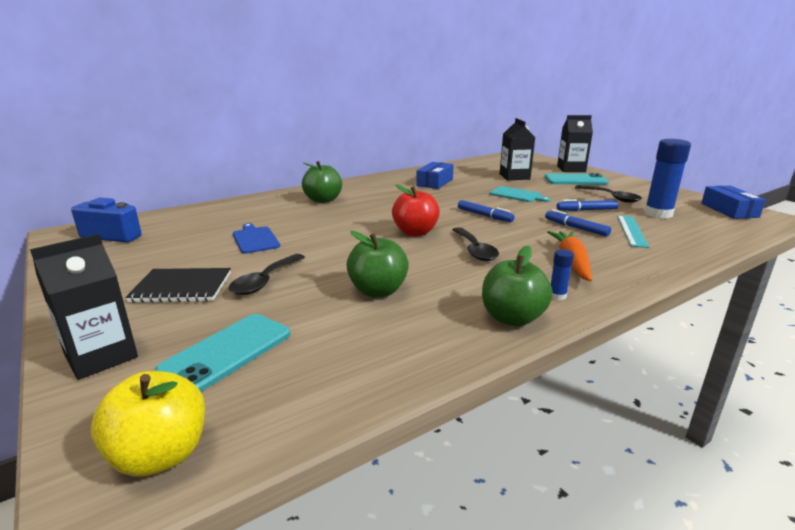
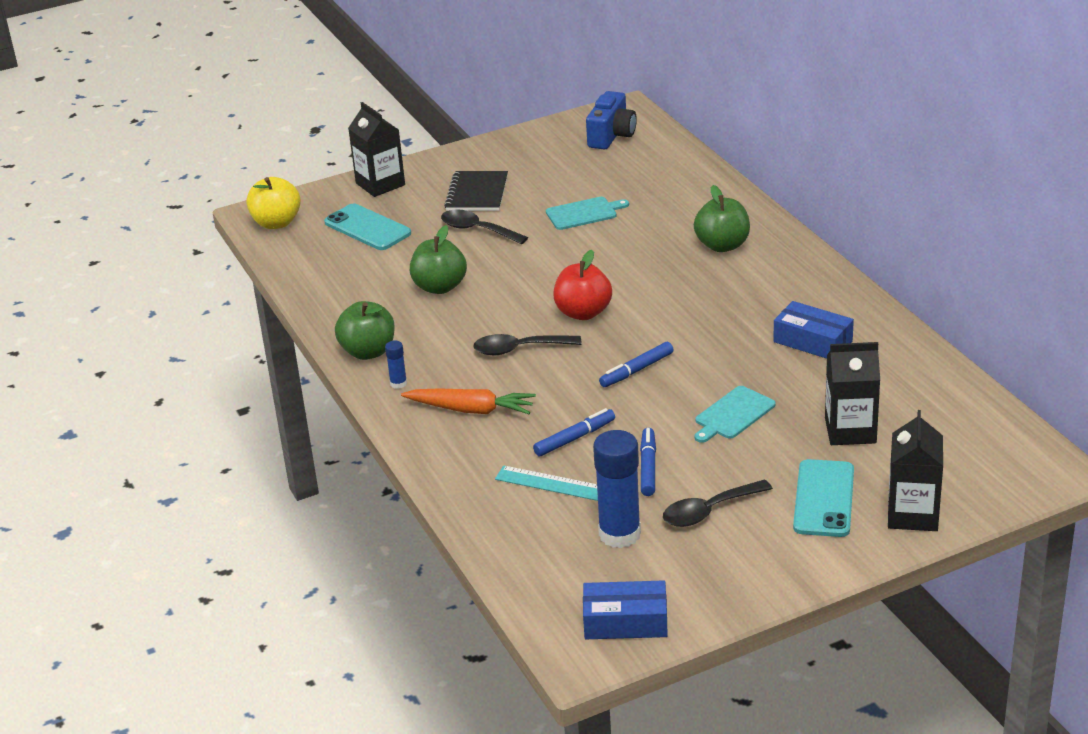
camera: 100 degrees right, 10 degrees up
blue cutting board [233,223,280,254] -> turquoise cutting board [546,197,629,230]

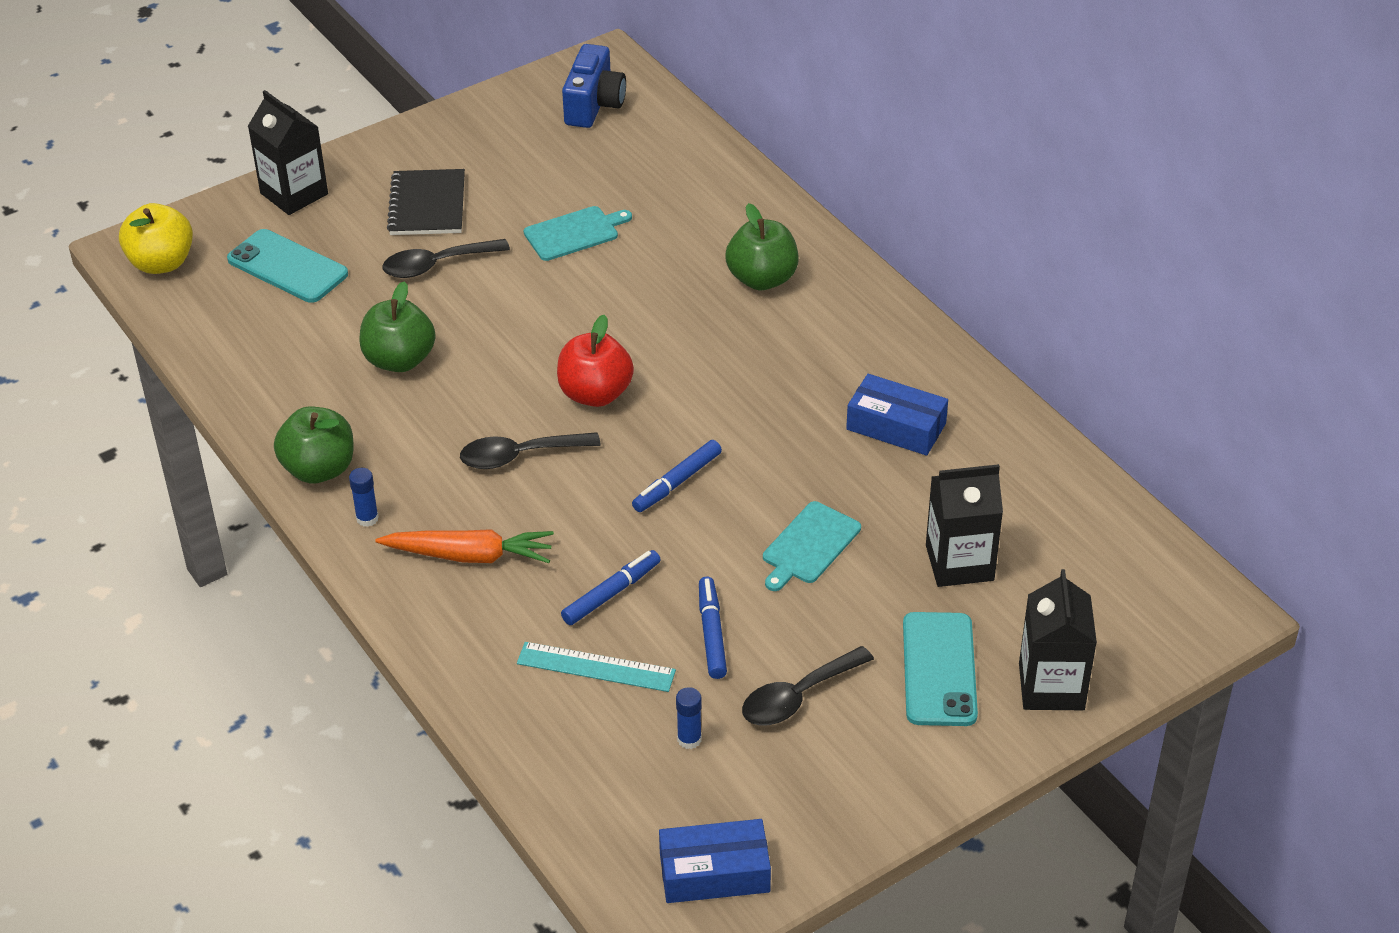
camera: 10 degrees left, 10 degrees up
black spoon [441,209,528,244] -> black spoon turned 45 degrees counterclockwise [382,239,510,278]
blue glue stick [593,430,641,548] -> blue glue stick [676,687,702,749], size x0.46

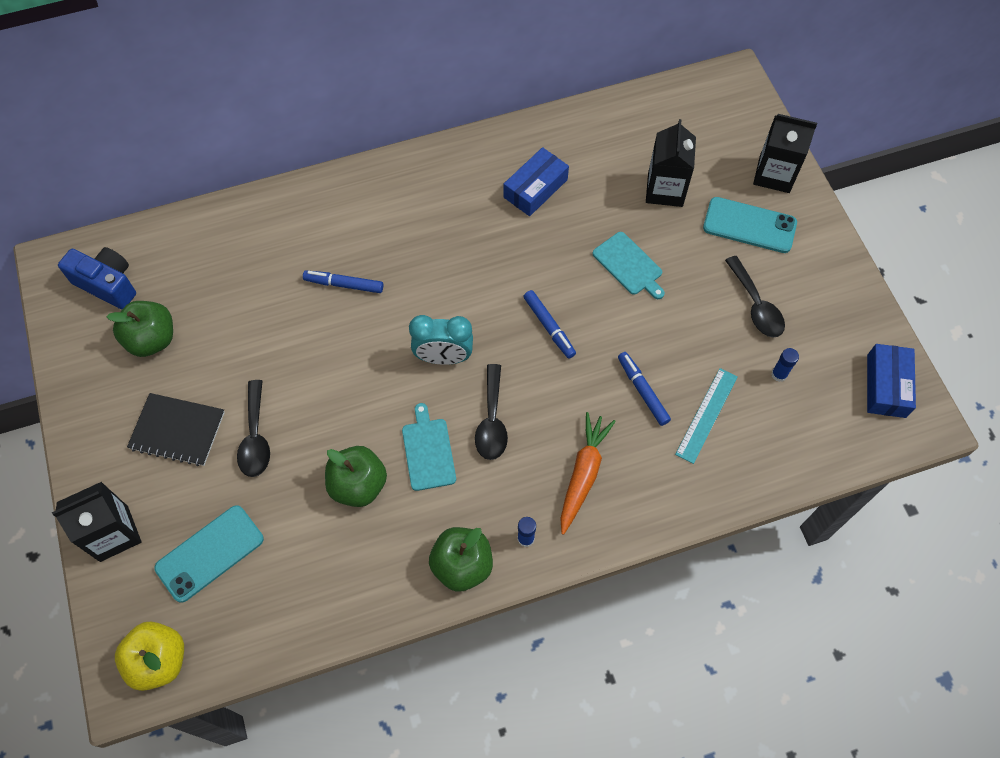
camera: 75 degrees left, 20 degrees up
turquoise cutting board [524,206,632,261] -> turquoise cutting board moved to [402,403,456,491]
red apple [557,315,634,407] -> turquoise clock [409,315,473,365]
blue marker [699,576,727,679] -> blue marker moved to [303,270,383,293]
green apple [725,203,799,290] -> green apple moved to [106,301,173,357]

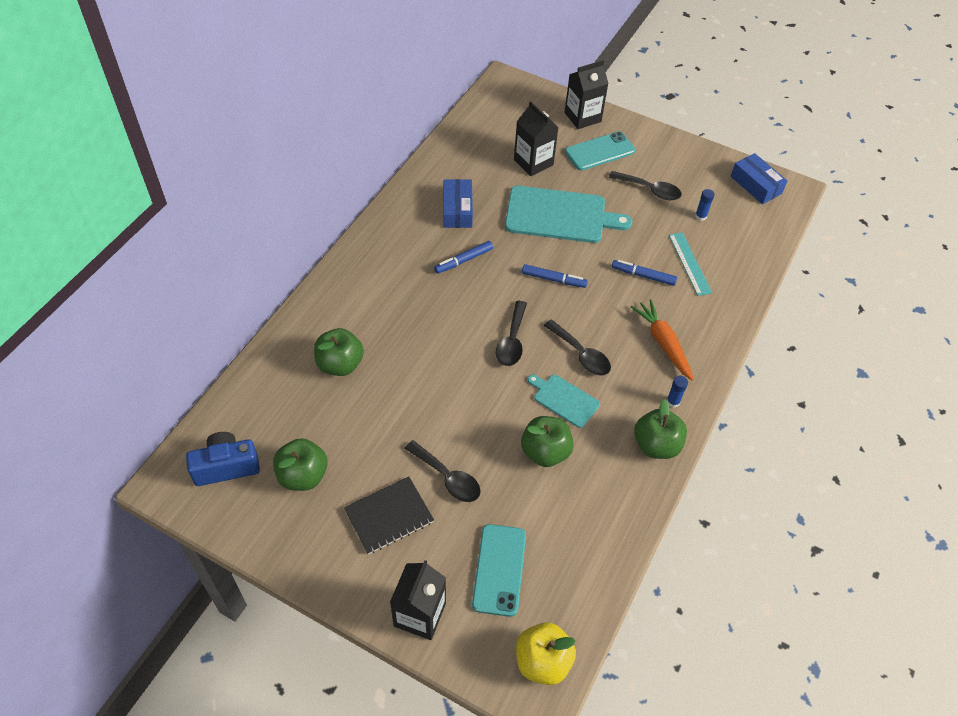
camera: 45 degrees left, 10 degrees down
blue marker [303,270,383,293] -> blue marker moved to [434,241,493,274]
turquoise clock [409,315,473,365] -> black spoon [496,301,527,366]
turquoise cutting board [592,232,665,299] -> turquoise cutting board [505,186,632,243], size x1.90
none -> green apple [314,328,364,376]

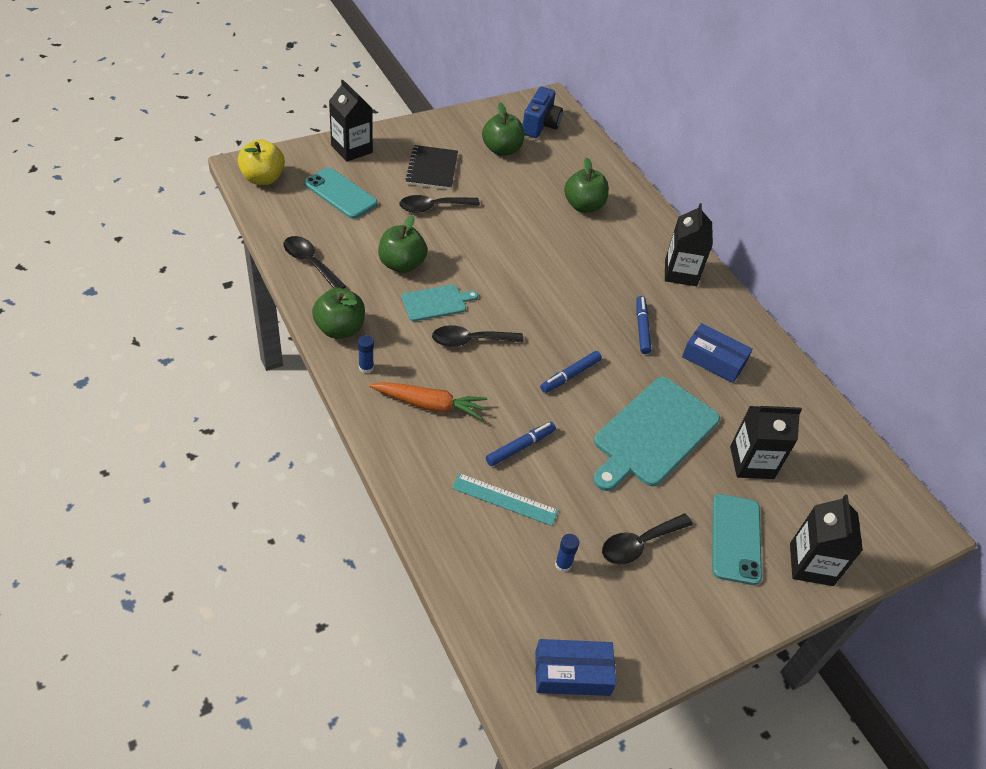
camera: 120 degrees right, 5 degrees down
black spoon [496,301,527,366] -> black spoon moved to [284,236,346,289]
none -> black carton [665,203,713,286]

